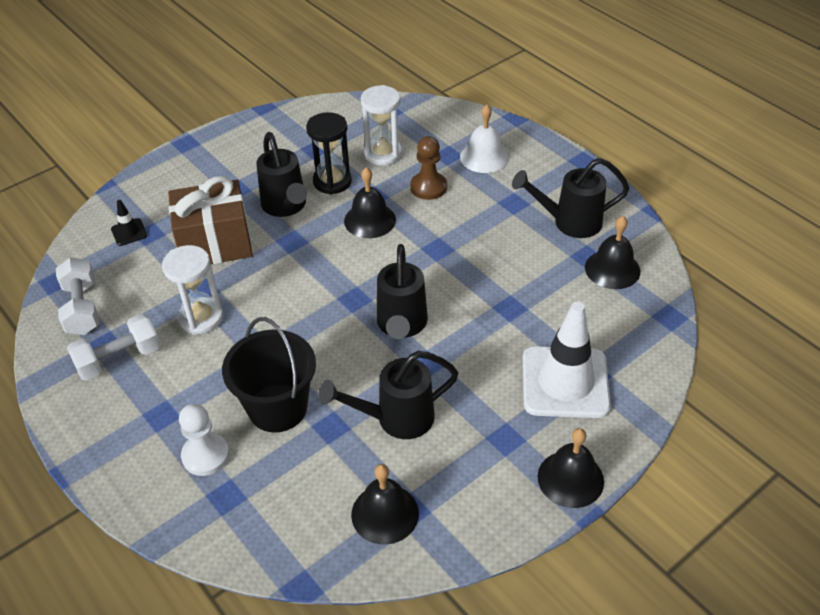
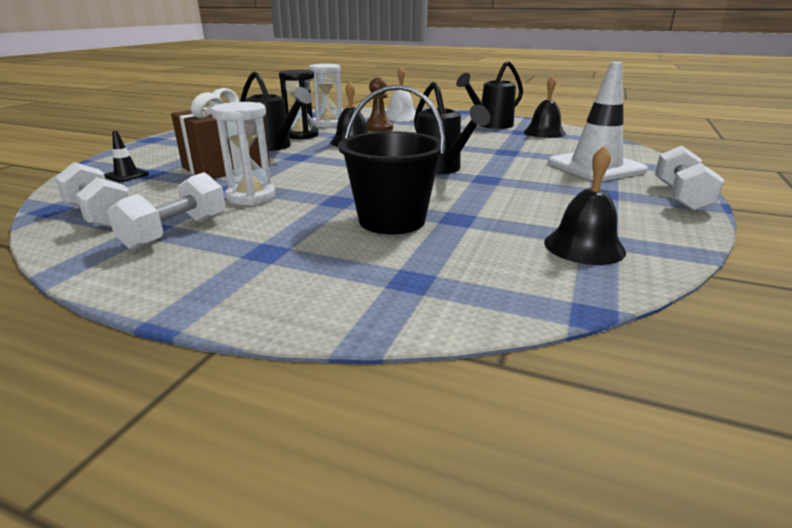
camera: 30 degrees left, 20 degrees down
white pawn [179,404,229,476] -> none
black watering can [318,351,458,439] -> none
black bell [538,428,604,508] -> white dumbbell [655,146,724,211]

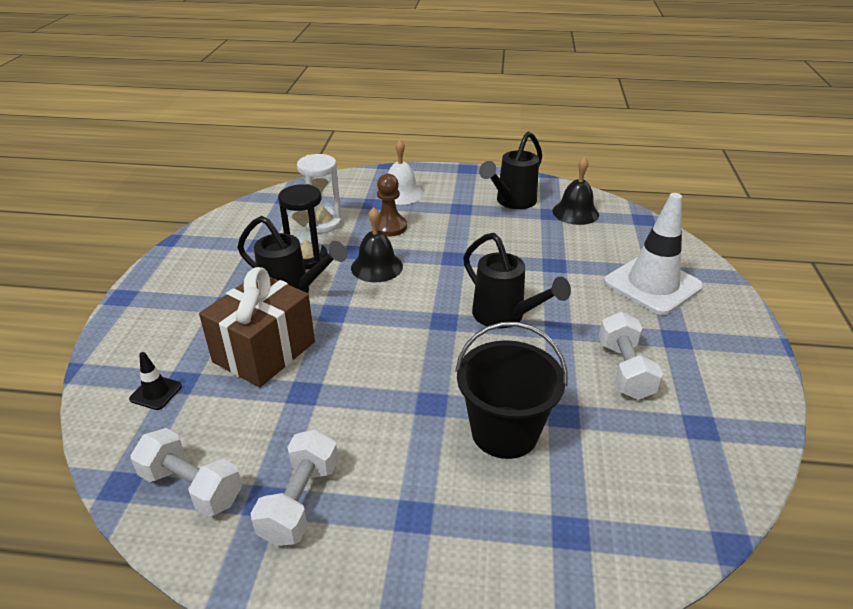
camera: 15 degrees left, 10 degrees up
white hourglass [211,102,276,205] -> none
black bell [544,145,626,265] -> none
white dumbbell [655,146,724,211] -> white dumbbell moved to [599,312,663,400]

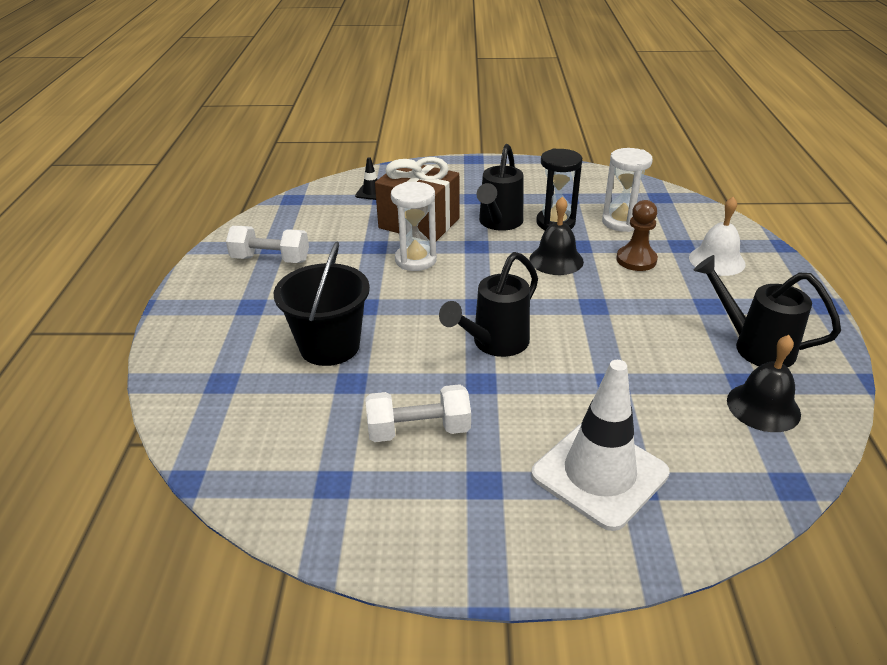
camera: 85 degrees right, 0 degrees up
white dumbbell [130,428,242,517] -> none
none -> white hourglass [391,182,437,271]

